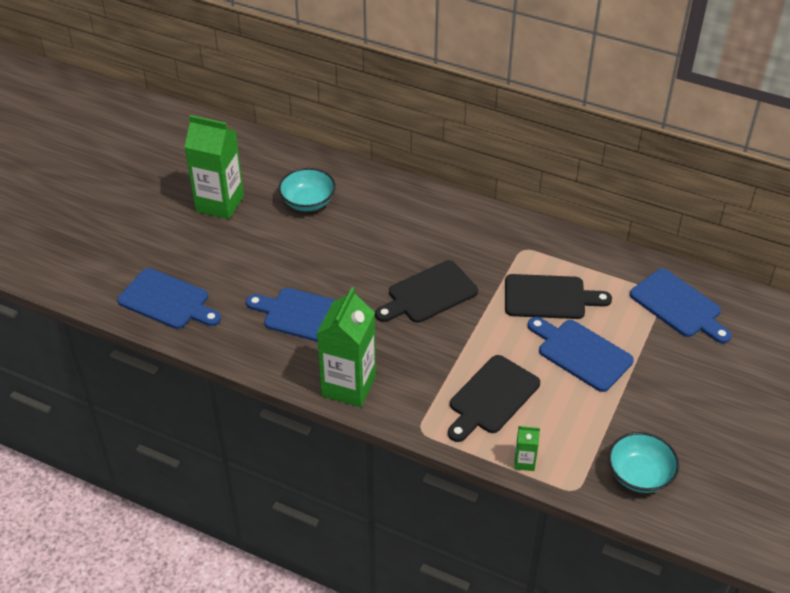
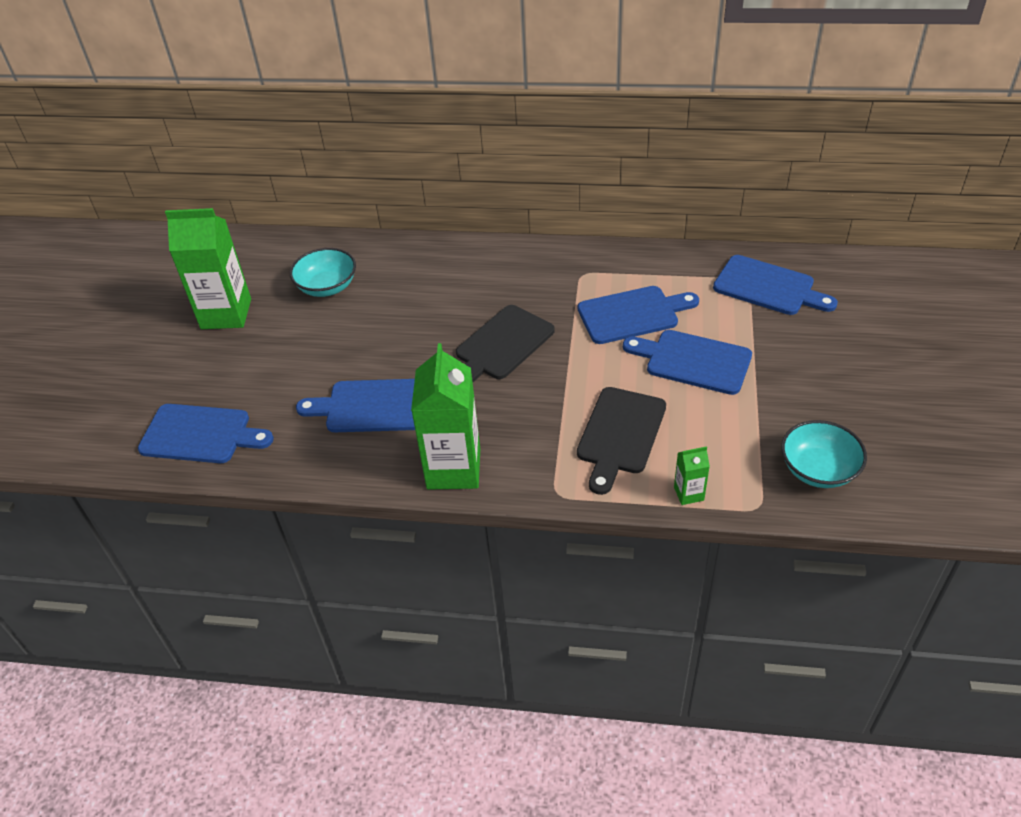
camera: 15 degrees left, 0 degrees up
black cutting board [505,274,612,319] -> blue cutting board [578,286,699,344]

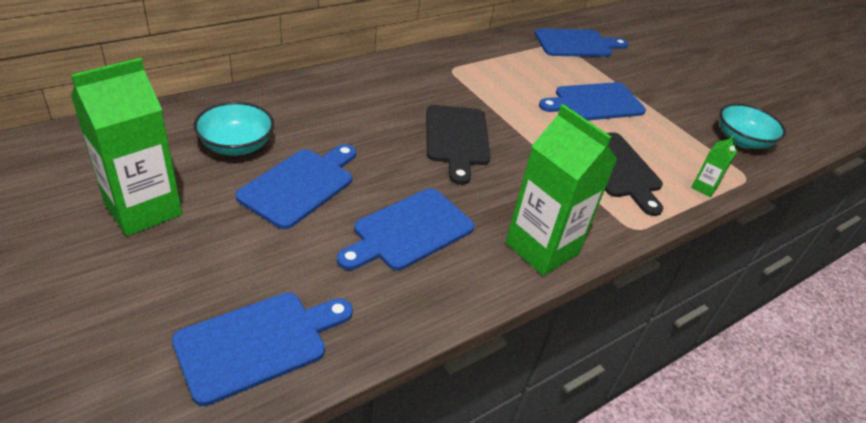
camera: 50 degrees left, 5 degrees down
blue cutting board [578,286,699,344] -> blue cutting board moved to [235,144,356,229]

